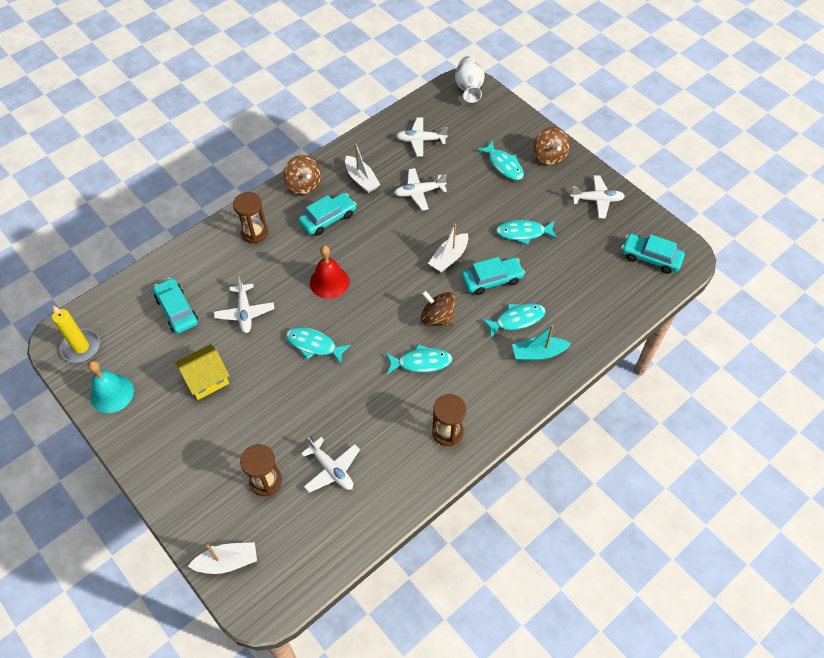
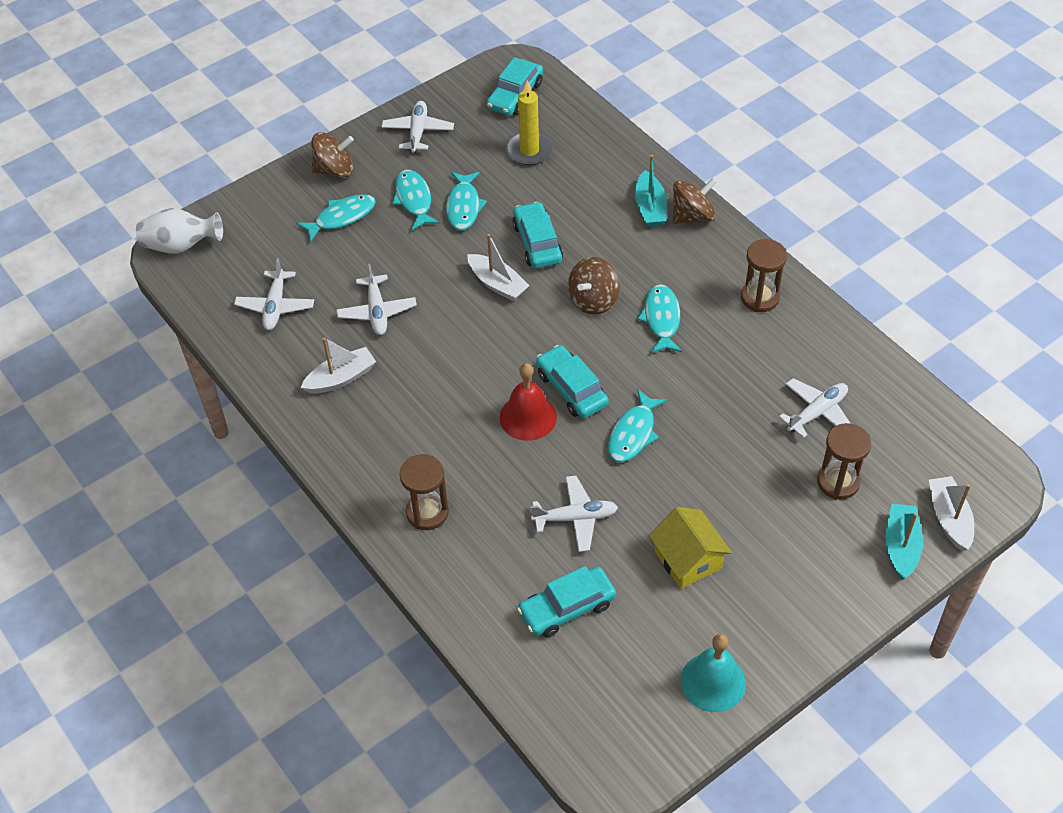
camera: 85 degrees left, 5 degrees down
yellow candle [52,305,100,363] -> yellow candle moved to [506,80,553,165]
brown spinning top [283,155,321,195] -> brown spinning top moved to [673,178,717,224]
turquoise car [298,193,357,236] -> turquoise car moved to [536,345,609,418]
turquoise fish [481,303,546,338] -> turquoise fish moved to [392,170,440,231]
none -> turquoise boat [885,504,923,580]

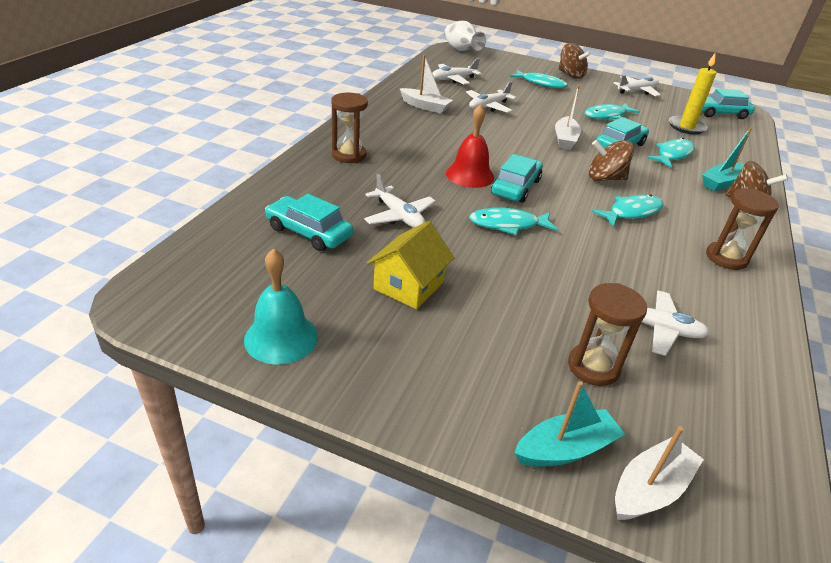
camera: 55 degrees right, 15 degrees down
turquoise fish [392,170,440,231] -> turquoise fish moved to [647,138,695,167]

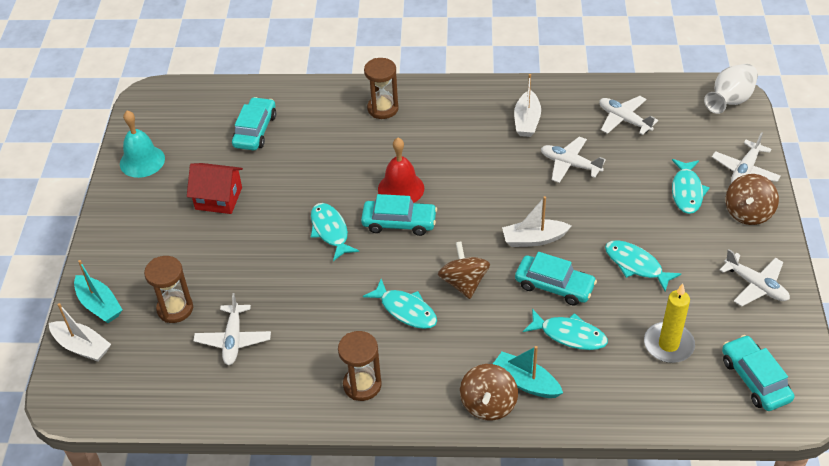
camera: 75 degrees right, 10 degrees up
white plane [364,174,436,228] -> white plane moved to [712,132,781,183]
yellow house [367,221,454,309] -> red house [187,163,243,214]

